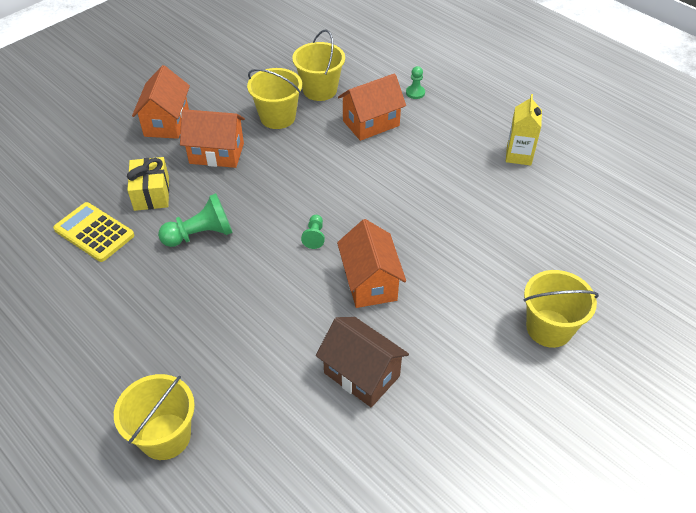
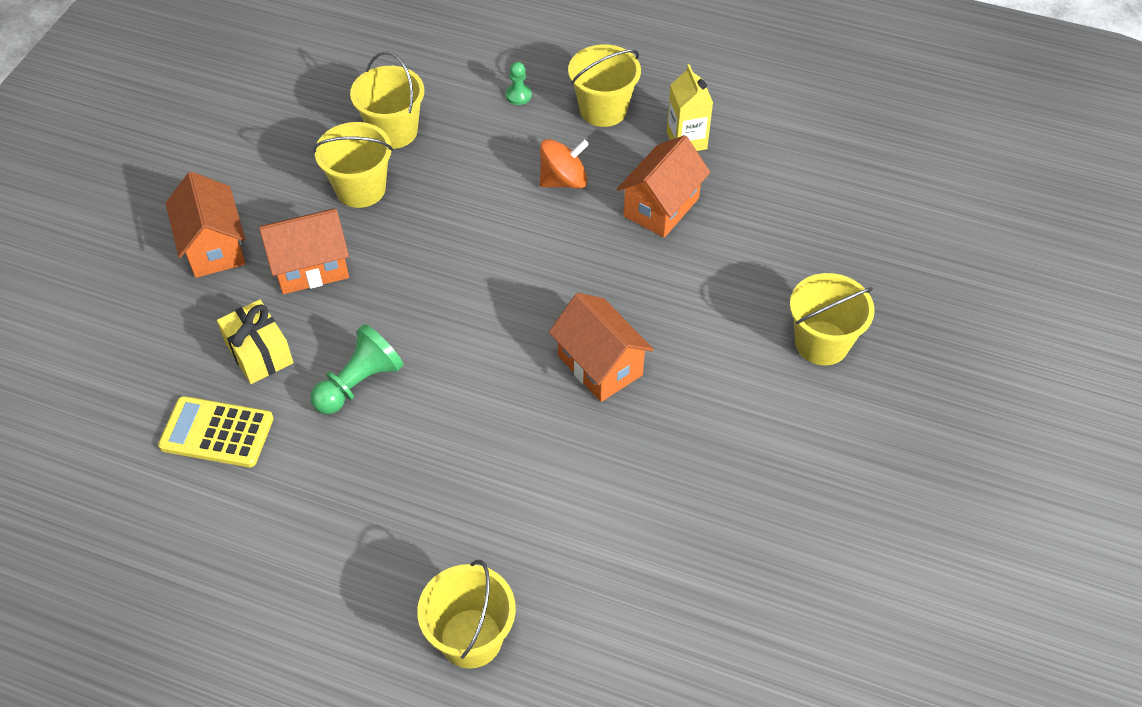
camera: 25 degrees left, 5 degrees up
green pawn [301,215,325,249] -> none
brown house [316,317,409,407] -> none
orange house [338,73,406,141] -> orange house moved to [617,135,710,238]
none -> orange spinning top [540,139,589,189]
none -> yellow bucket [568,45,641,127]

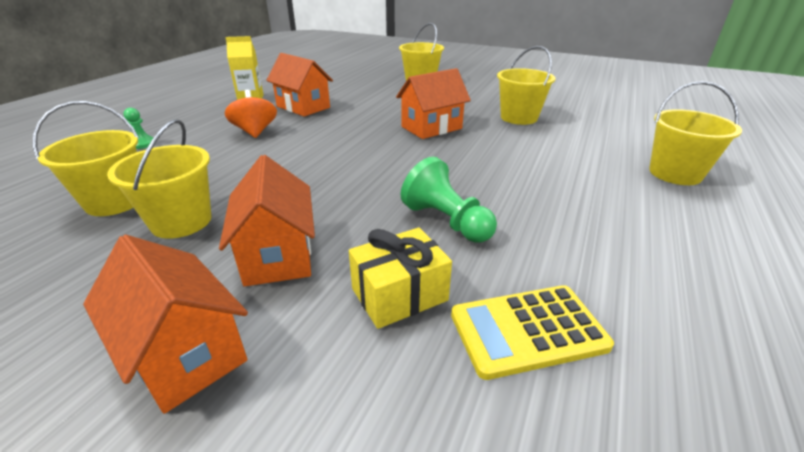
camera: 85 degrees left, 20 degrees down
yellow calculator [158,396,274,467] -> yellow calculator turned 60 degrees clockwise [451,285,614,380]
orange house [165,172,245,278] -> orange house turned 60 degrees clockwise [83,235,248,414]
yellow bucket [568,45,641,127] -> yellow bucket moved to [497,46,556,125]

